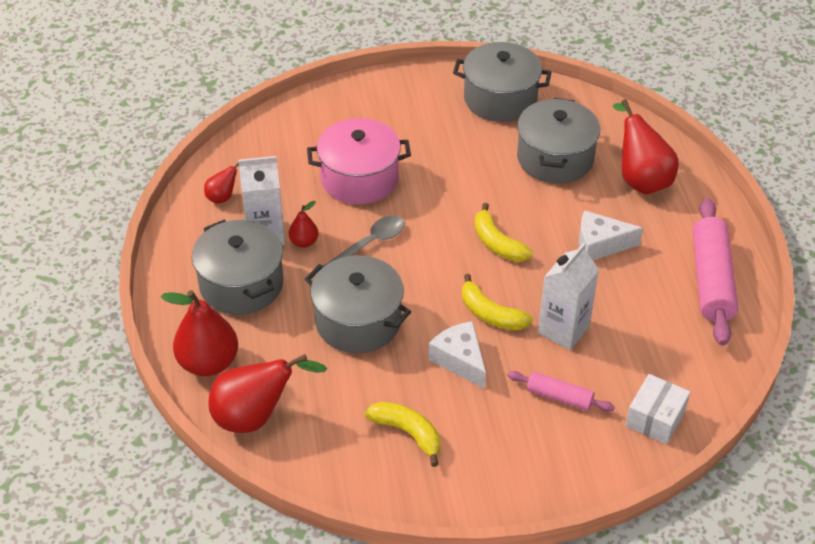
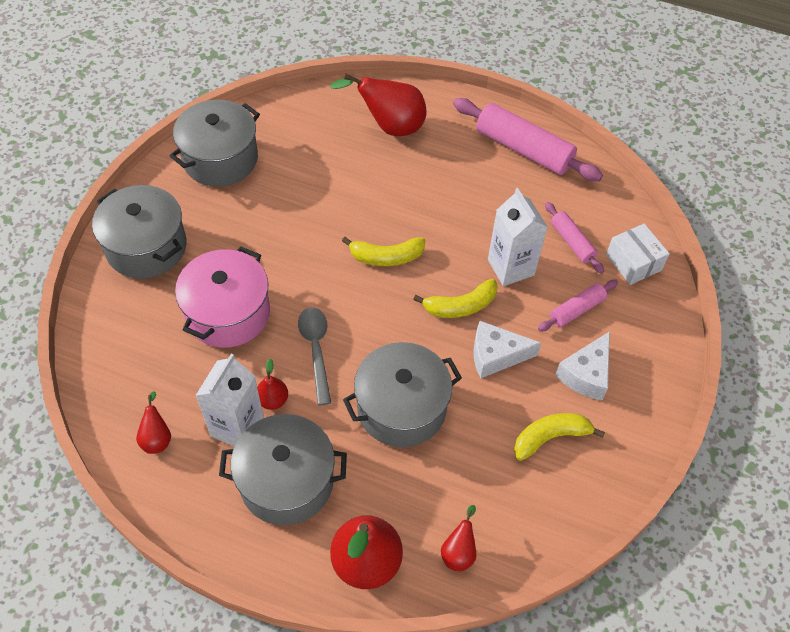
camera: 60 degrees left, 10 degrees up
red pear [208,354,327,433] -> red pear [441,505,476,571], size x0.50
grey pot [517,98,600,184] -> grey pot moved to [92,185,187,279]
white cheese [579,210,643,260] -> white cheese moved to [555,331,610,400]
none -> pink rolling pin [545,202,604,274]

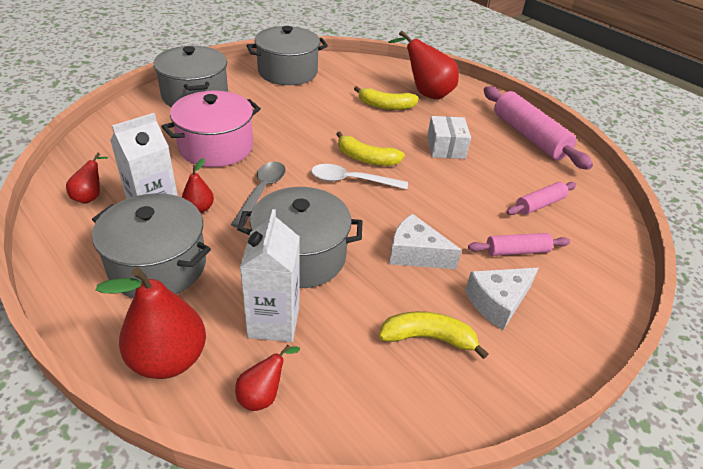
camera: 25 degrees right, 15 degrees down
yellow banana [413,279,498,318] -> yellow banana moved to [354,86,419,110]
white carton [488,188,548,286] -> white carton moved to [240,209,300,342]
pink rolling pin [545,202,604,274] -> pink rolling pin turned 60 degrees clockwise [506,182,576,215]
white box [606,224,670,285] -> white box moved to [427,116,471,159]
none -> white spoon [311,164,408,190]

